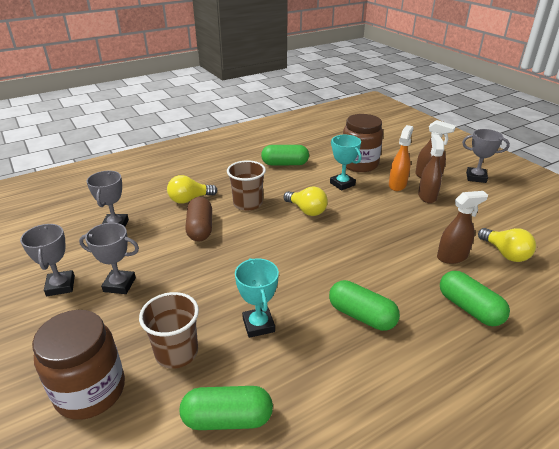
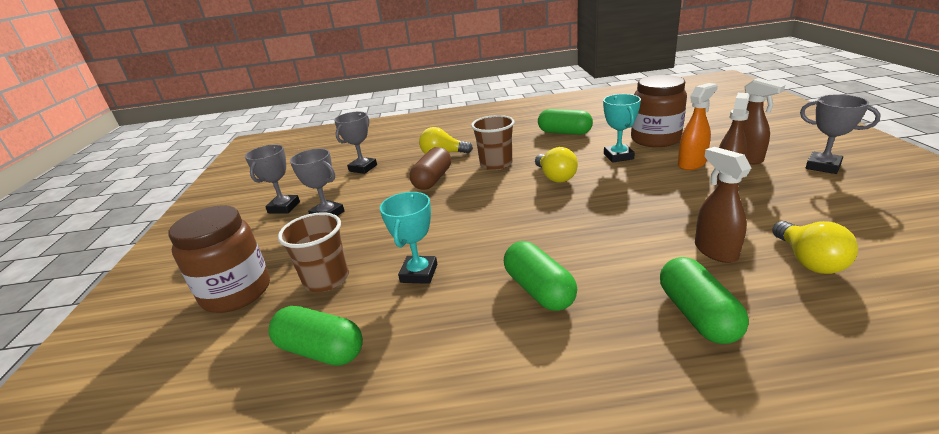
camera: 30 degrees right, 5 degrees down
brown spray bottle [437,191,488,264] -> brown spray bottle turned 120 degrees counterclockwise [695,147,751,263]

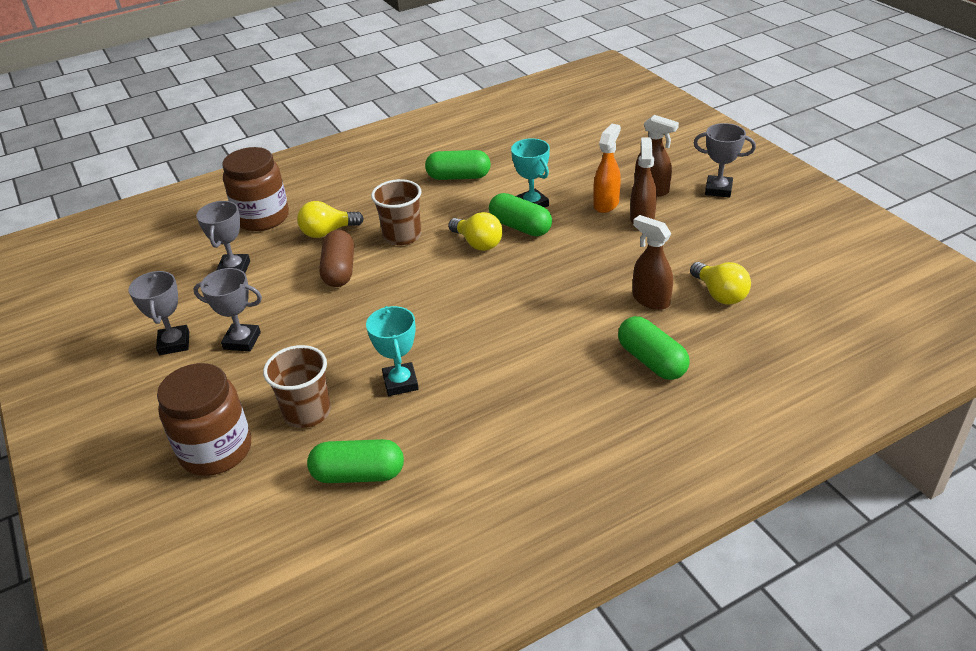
camera: 25 degrees left, 10 degrees up
green capsule [504,241,577,311] -> green capsule moved to [489,193,552,236]
brown jar [631,75,687,147] -> brown jar moved to [222,147,289,231]

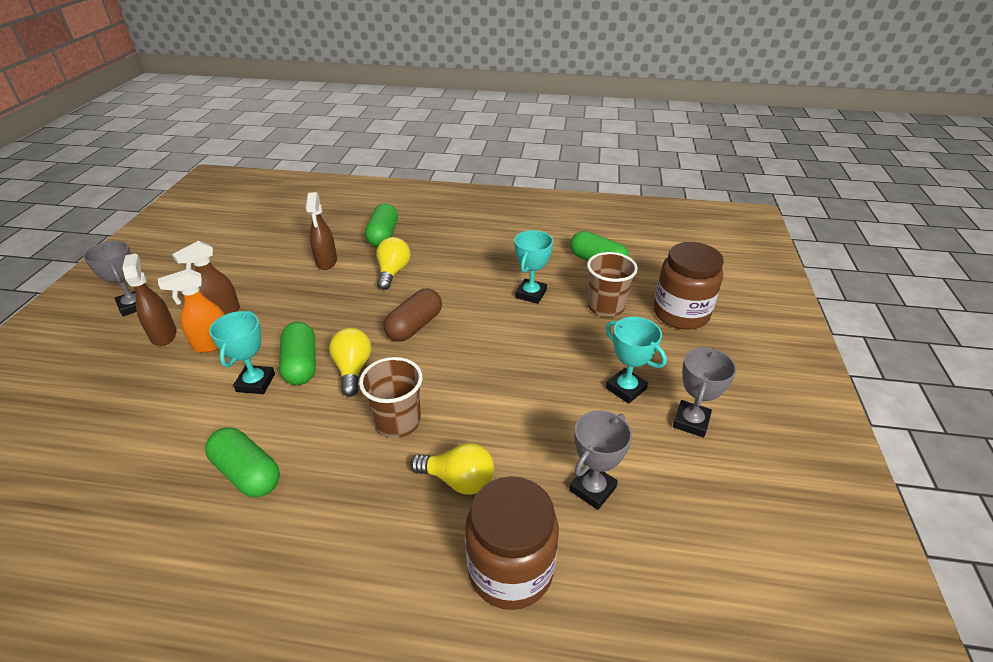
camera: 145 degrees left, 0 degrees up
grey trophy [193,268,262,352] -> turquoise trophy [606,317,667,404]
brown capsule [319,230,354,287] -> brown capsule moved to [384,288,442,342]
yellow light bulb [690,262,751,304] -> yellow light bulb moved to [376,237,411,290]

